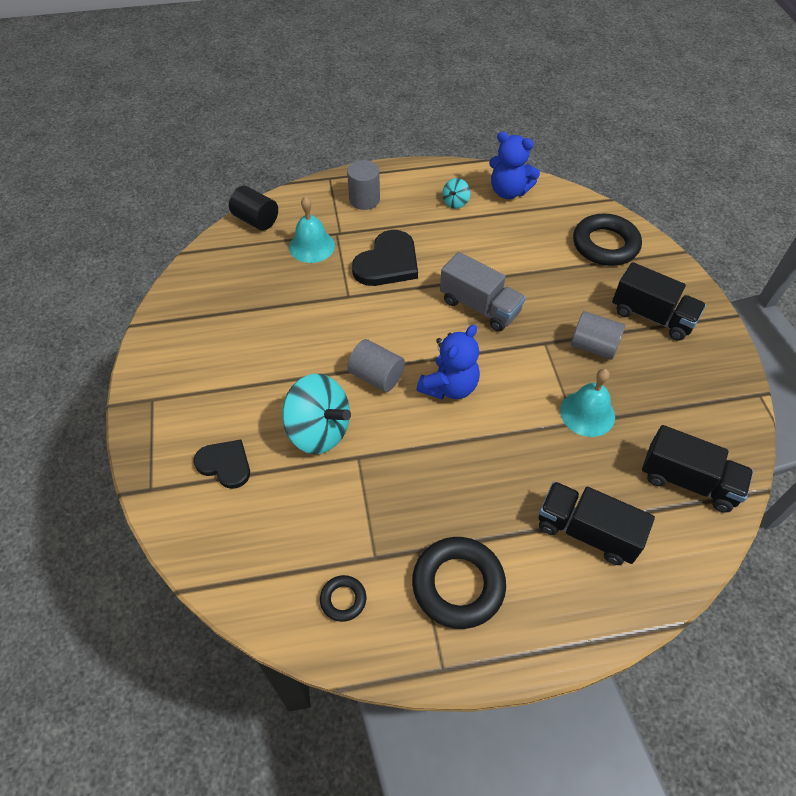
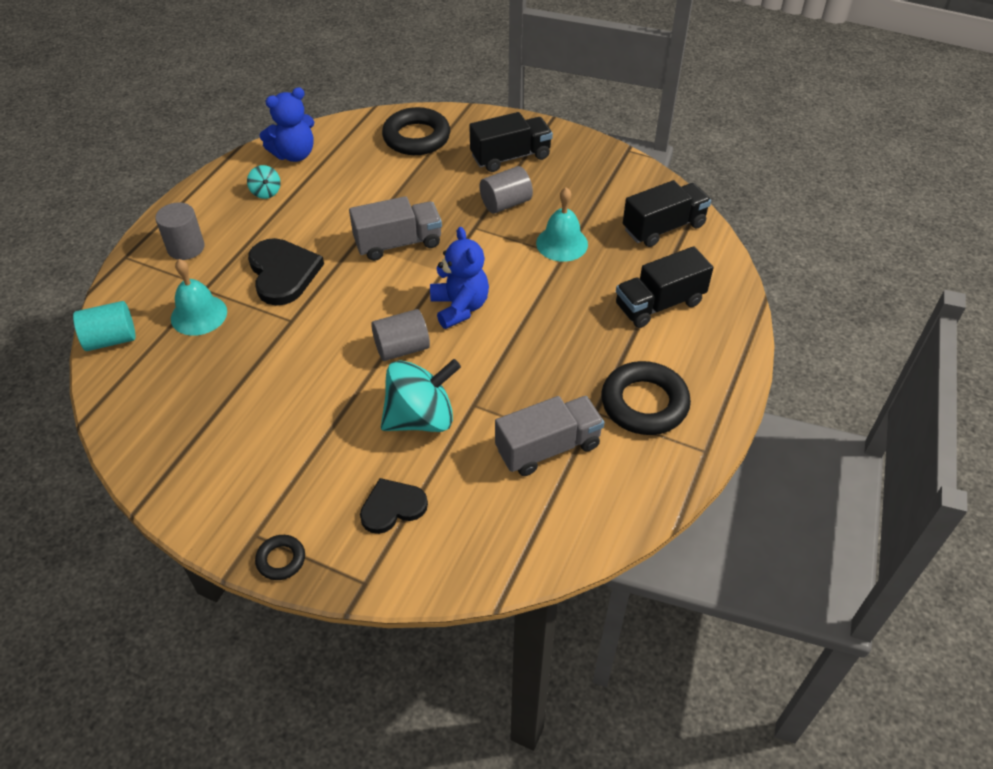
camera: 55 degrees left, 5 degrees down
black cylinder [229,186,278,231] -> turquoise cylinder [73,301,136,351]
black ring [320,575,366,622] -> black ring moved to [255,535,305,580]
none -> grey truck [495,396,605,476]

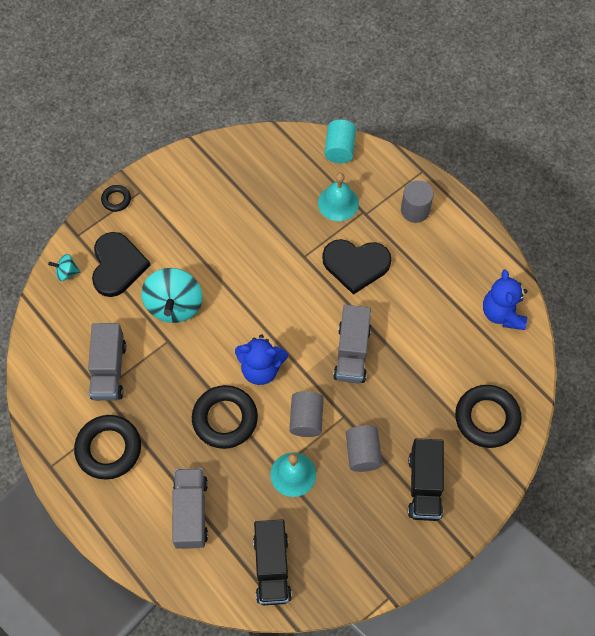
camera: 115 degrees right, 15 degrees up
turquoise spinning top [247,165,281,199] -> turquoise spinning top moved to [48,254,80,281]
black heart [360,478,428,534] -> black heart [92,232,151,297], size x1.55
grey cylinder [371,309,430,361] -> grey cylinder moved to [289,391,324,437]
black truck [616,246,713,328] -> grey truck [172,468,208,549]
none -> black ring [192,385,258,449]

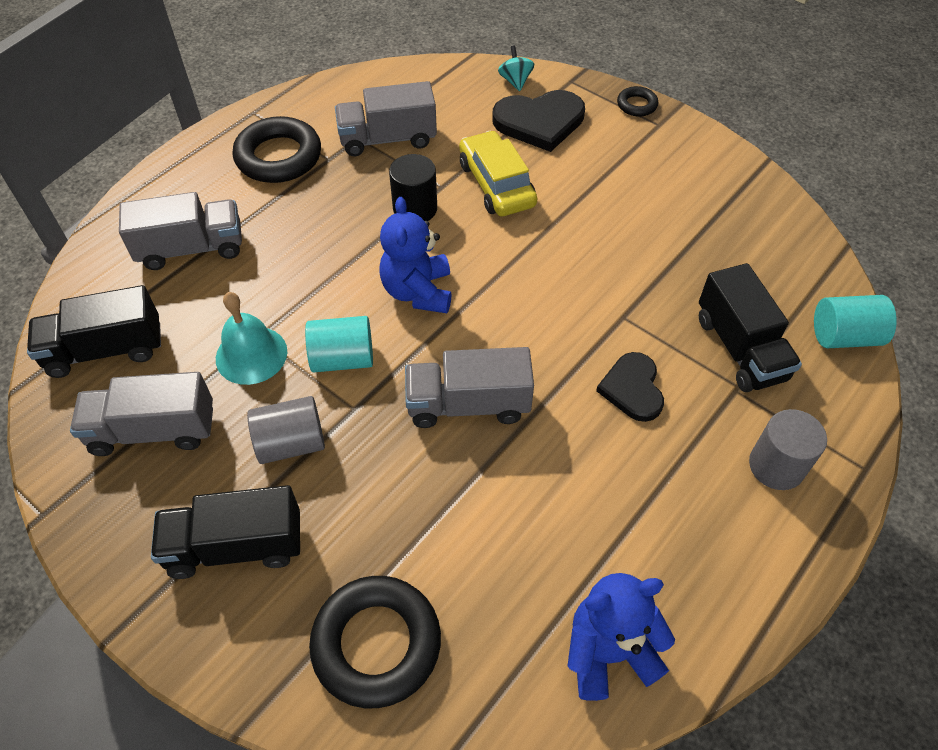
camera: 80 degrees right, 10 degrees down
turquoise spinning top [141,268,203,323] -> yellow car [459,131,537,216]
black ring [192,385,258,449] -> none
grey cylinder [289,391,324,437] -> turquoise cylinder [305,316,373,373]
turquoise bell [318,173,359,221] -> black truck [699,263,802,392]
black heart [322,239,391,295] -> black heart [596,352,664,422], size x0.65
none -> grey truck [70,372,213,456]
none -> black cylinder [389,154,437,221]

